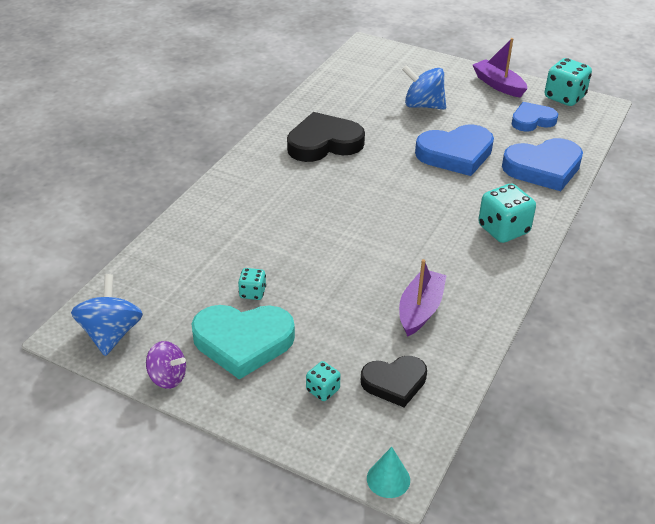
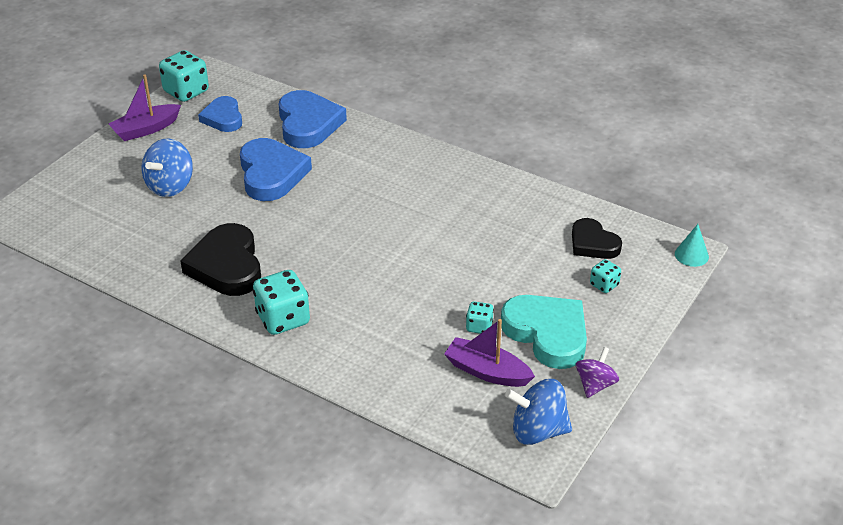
camera: 85 degrees left, 0 degrees up
turquoise heart [191,305,295,380] -> turquoise heart turned 45 degrees counterclockwise [501,295,587,369]
black heart [361,356,427,407] -> black heart turned 150 degrees clockwise [572,218,622,259]
purple boat [399,259,447,337] -> purple boat moved to [444,319,535,387]
turquoise dice [478,184,536,243] -> turquoise dice moved to [253,270,310,335]

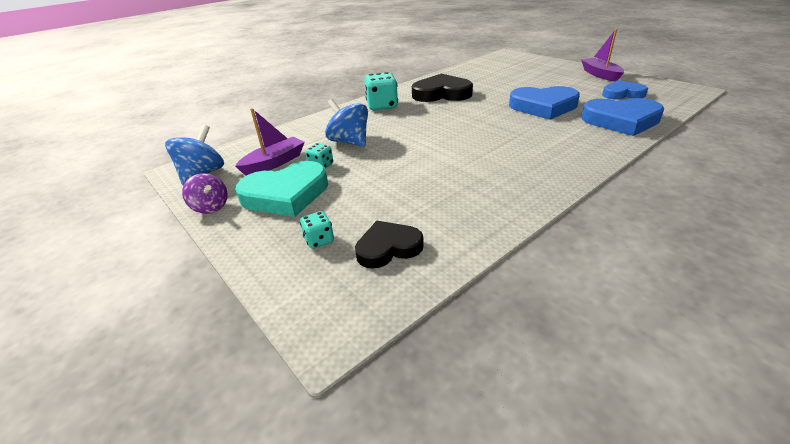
camera: 110 degrees right, 5 degrees down
blue spinning top [141,138,193,197] -> blue spinning top moved to [325,99,368,147]
turquoise dice [159,50,209,102] -> none
turquoise cone [675,224,709,267] -> none

